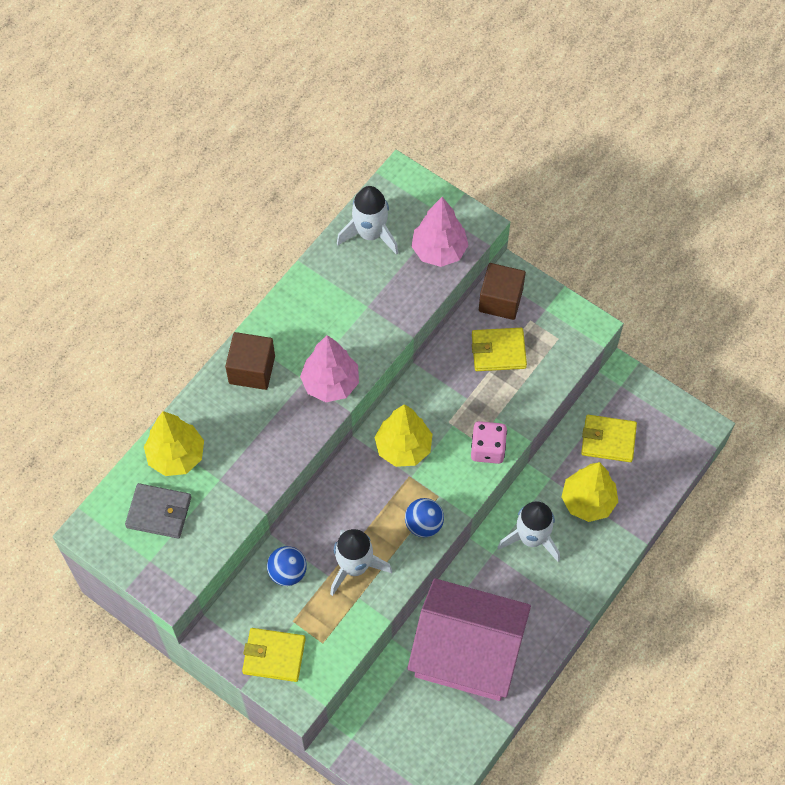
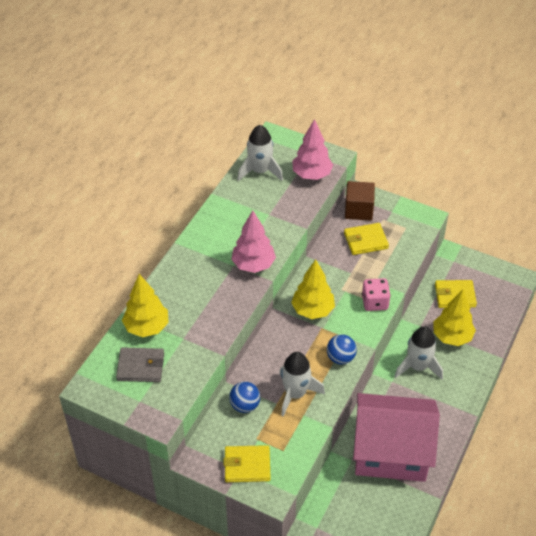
camera: 10 degrees left, 15 degrees down
brown cube [225,332,275,390] -> none

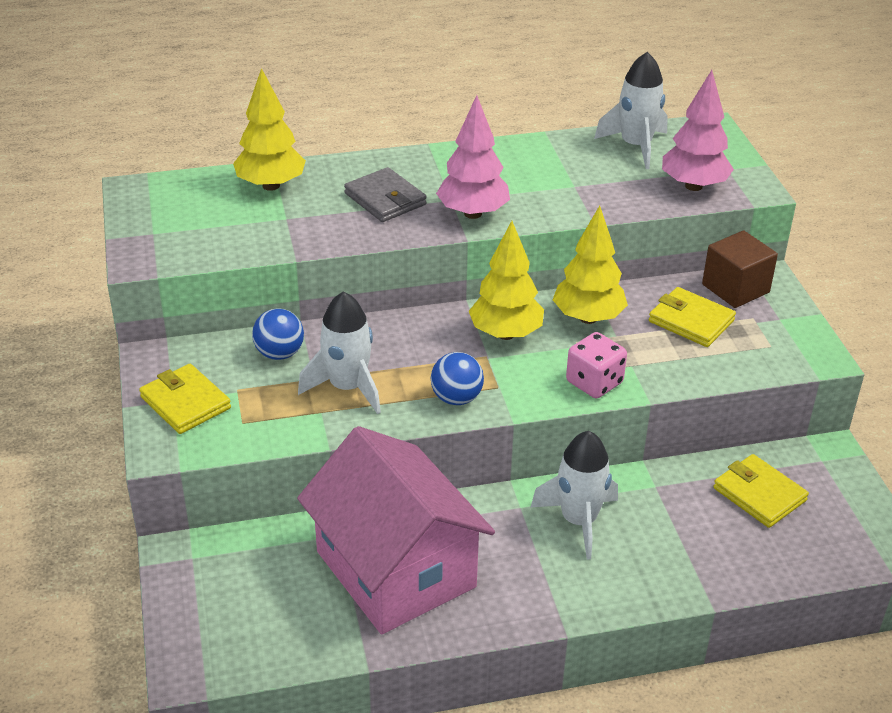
camera: 50 degrees right, 10 degrees down
grey wallet [116,347,164,382] -> grey wallet moved to [344,167,427,222]
yellow tree [434,289,476,346] -> yellow tree moved to [553,205,628,324]

